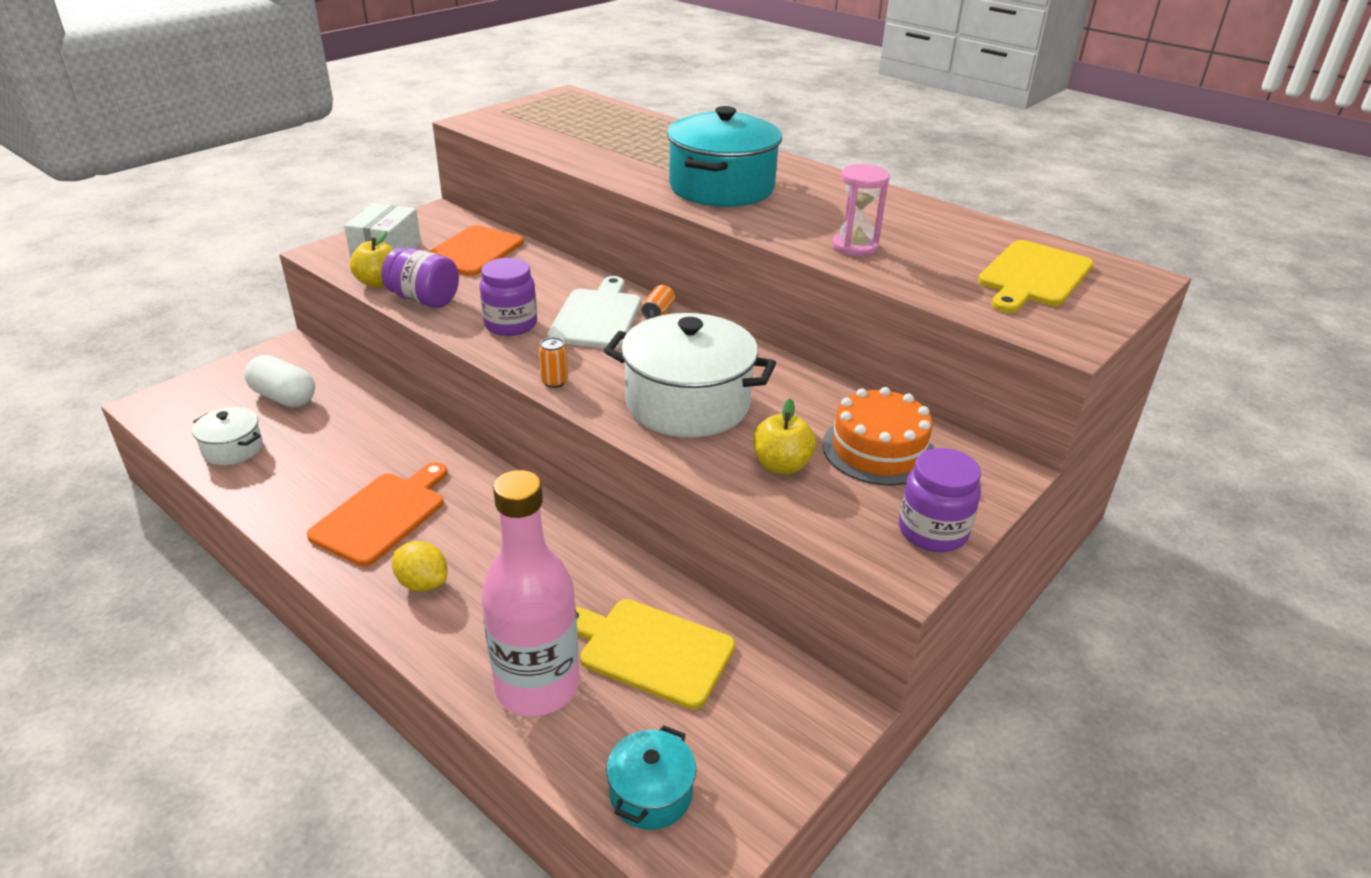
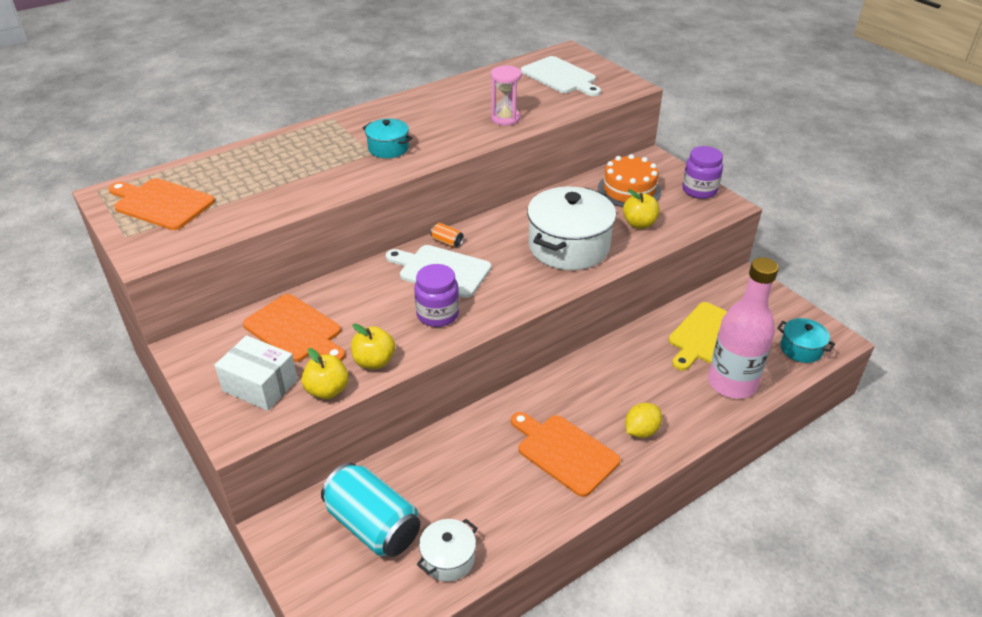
camera: 75 degrees left, 5 degrees up
white capsule [244,355,315,407] -> turquoise can [321,463,420,557]
purple jar [381,248,459,308] -> yellow apple [351,324,395,369]
orange can [539,337,568,388] -> none
turquoise pot [667,106,782,207] -> turquoise pot [363,119,412,158], size x0.50
yellow cutting board [978,240,1094,313] -> white cutting board [521,56,601,96]
none -> orange cutting board [108,178,215,230]

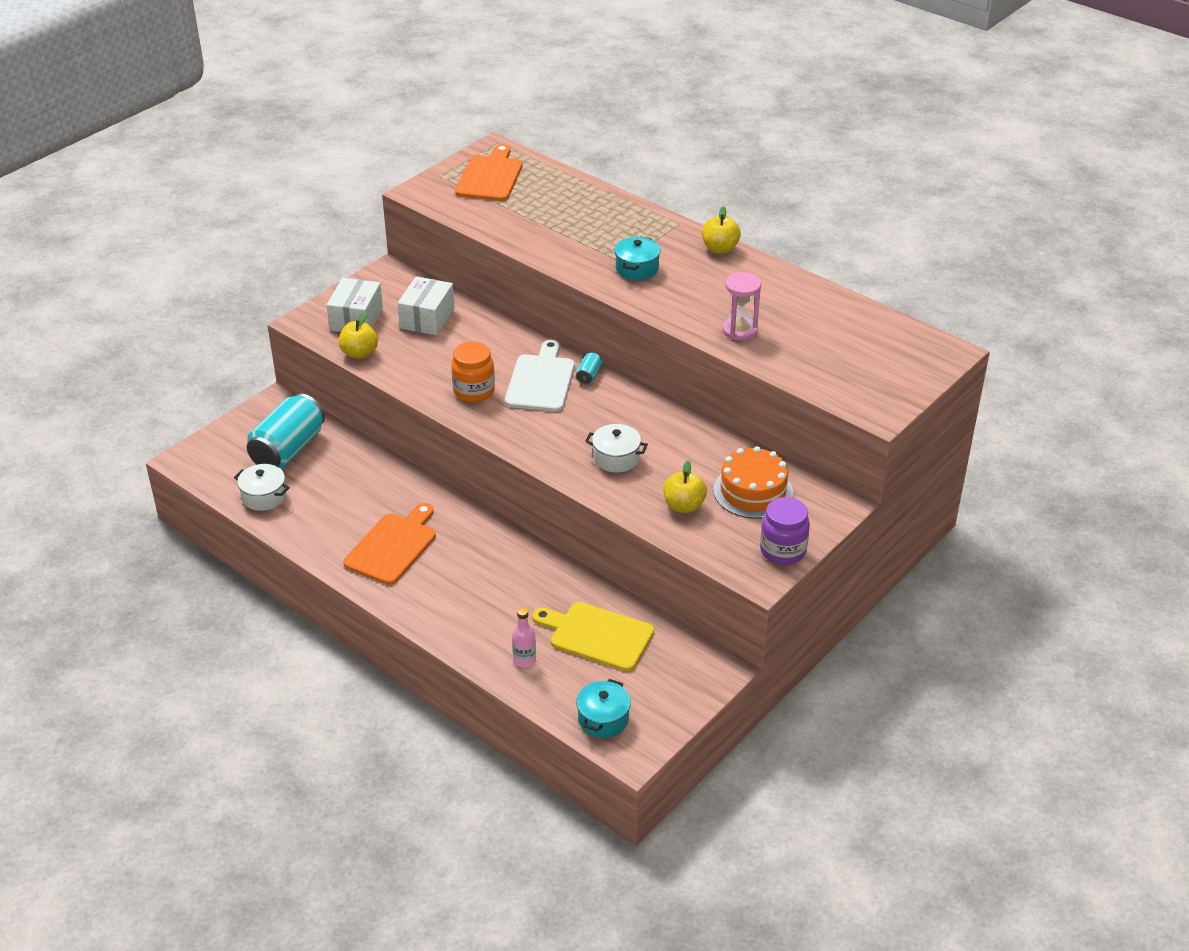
camera: 75 degrees right, 0 degrees up
orange cutting board [243,294,345,362] -> white box [397,276,455,336]
yellow apple [351,324,395,369] -> yellow apple moved to [702,206,741,254]
purple jar [414,264,459,327] -> orange jar [451,341,495,403]
orange can [430,223,464,247] -> turquoise can [576,353,602,384]
white cutting board [521,56,601,96] -> none
white pot [527,187,616,270] -> white pot [585,424,648,472], size x0.50
yellow lemon [625,403,662,438] -> none
pink bottle [708,257,779,399] -> pink bottle [512,607,536,667], size x0.41

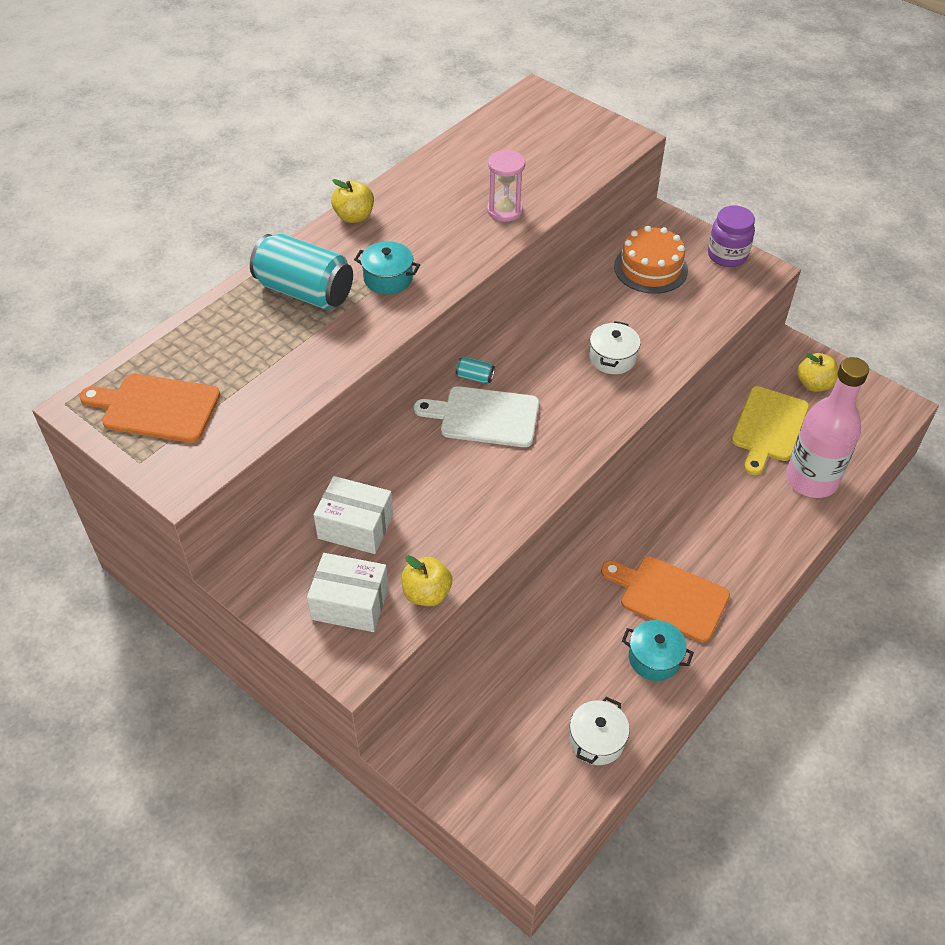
camera: 90 degrees left, 10 degrees up
turquoise can [247,393,325,469] -> turquoise can moved to [250,234,353,309]
orange jar [451,341,495,403] -> none
pink bottle [512,607,536,667] -> pink bottle [786,357,869,498], size x2.43
turquoise pot [576,679,631,738] -> turquoise pot moved to [622,620,694,681]
yellow apple [663,461,707,513] -> yellow apple moved to [797,353,838,392]

